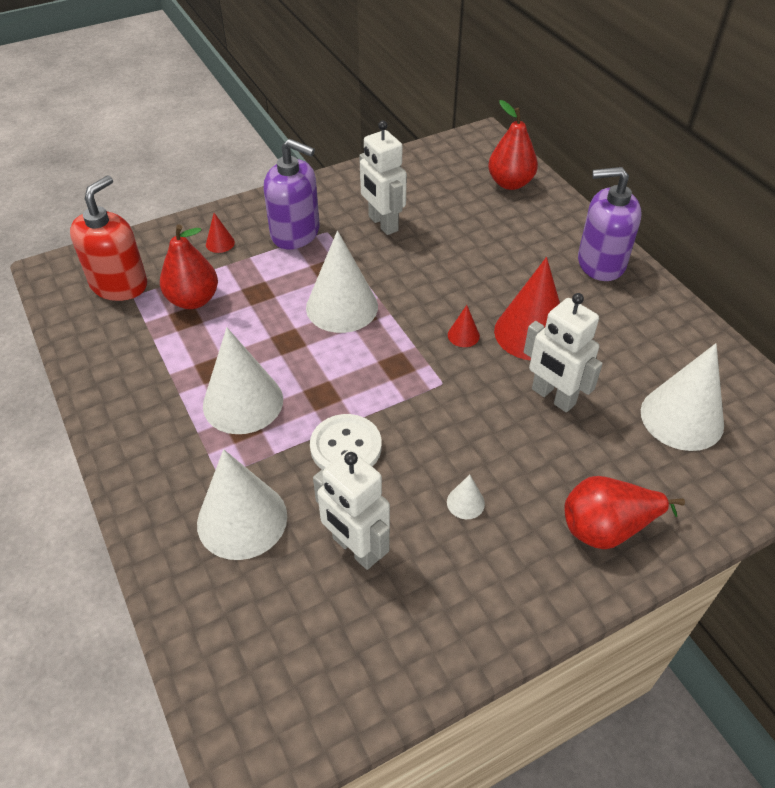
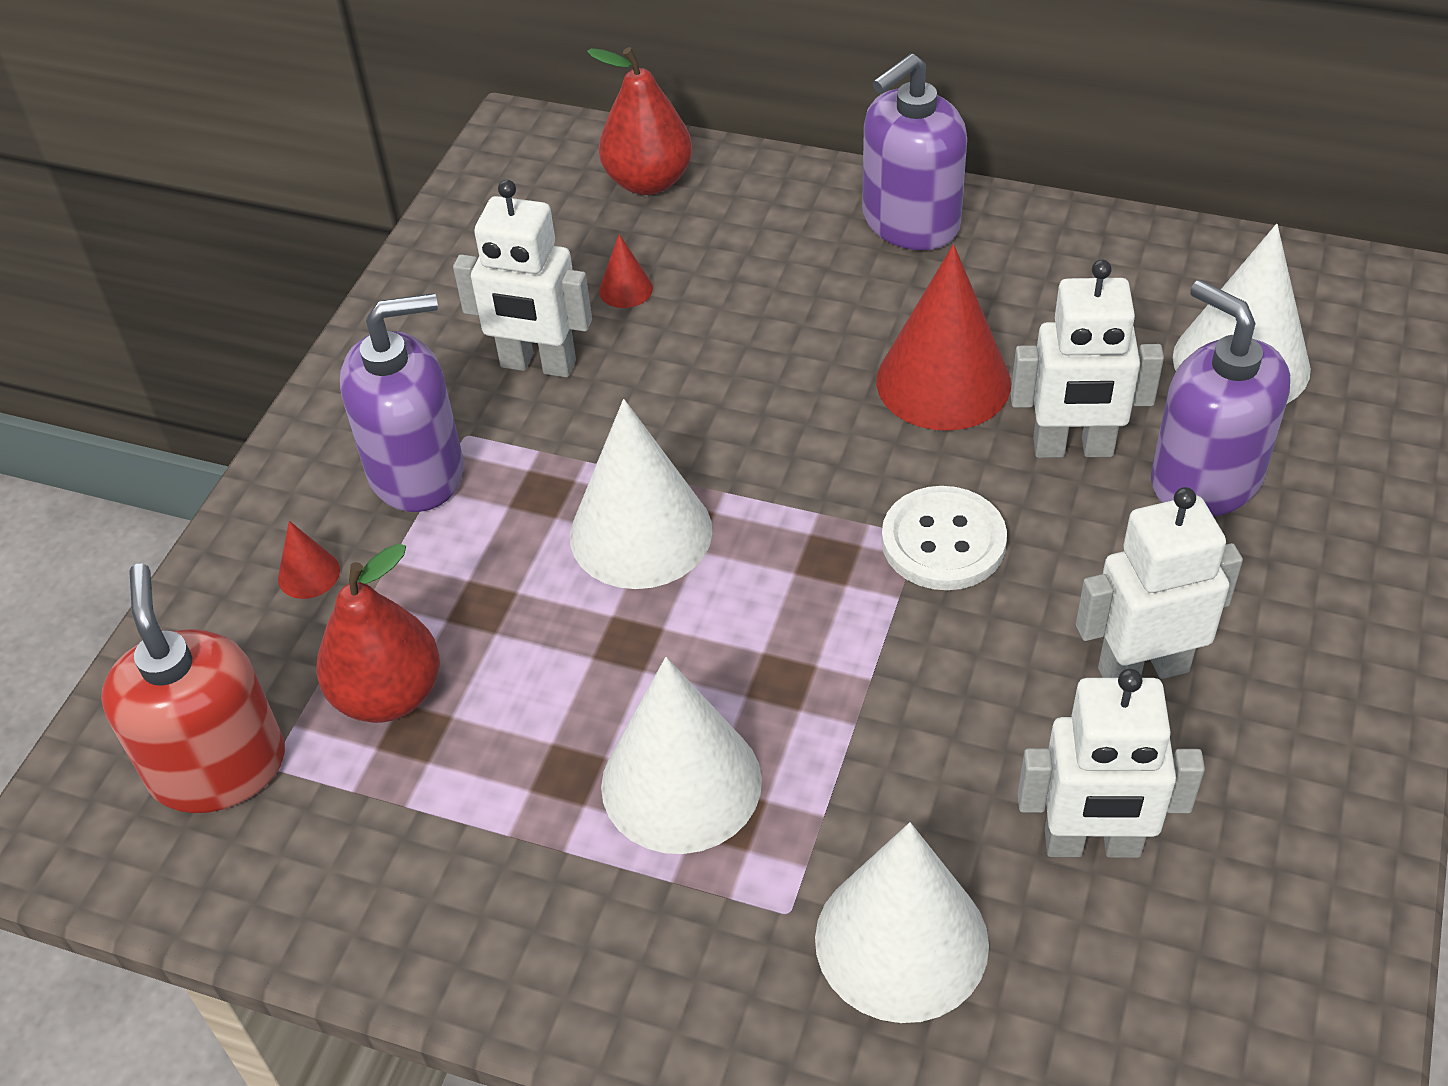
camera: 40 degrees left, 0 degrees up
white button [310,414,382,470] -> white button moved to [882,486,1007,590]
white cone [447,474,485,519] -> white robot [1076,487,1243,679]
red cone [448,305,480,347] -> red cone moved to [599,234,653,308]
red pear [564,476,685,549] -> none
none -> purple soap dispenser [1151,280,1290,517]

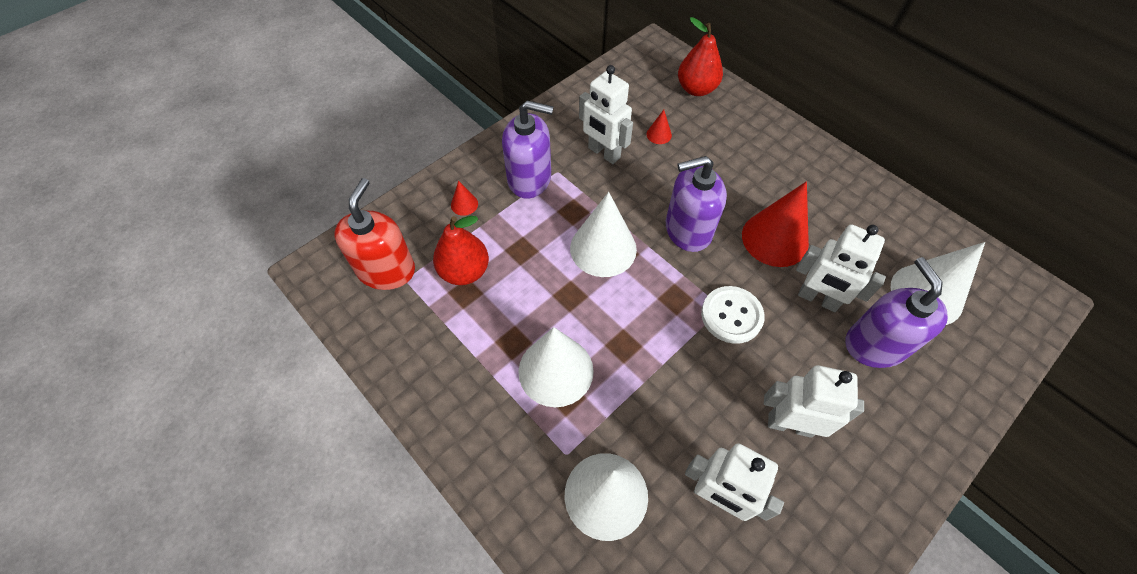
camera: 25 degrees right, 10 degrees up
purple soap dispenser [862,53,967,250] -> purple soap dispenser moved to [666,156,727,252]

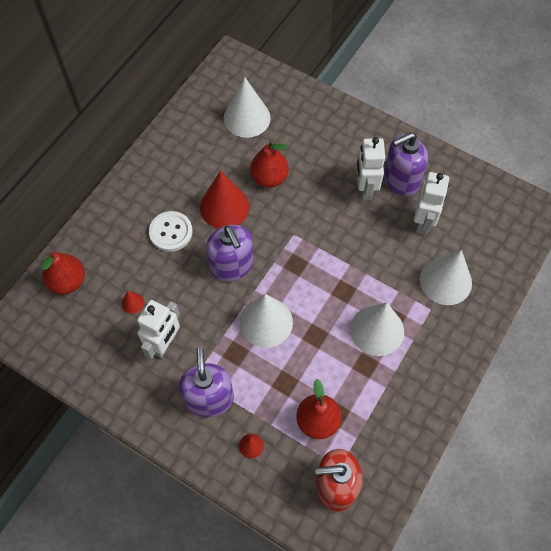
camera: 105 degrees left, 5 degrees up
white button [701,286,765,344] -> white button moved to [149,211,193,252]
white robot [796,224,886,312] -> red pear [250,141,289,188]
purple soap dispenser [846,257,948,368] -> purple soap dispenser moved to [384,132,428,196]

